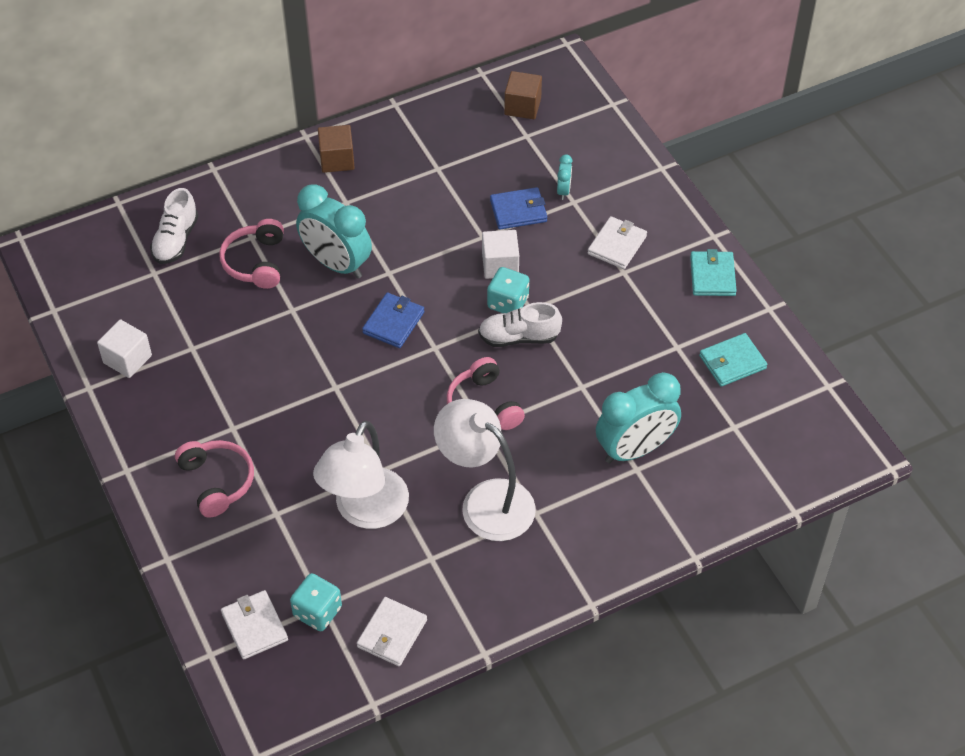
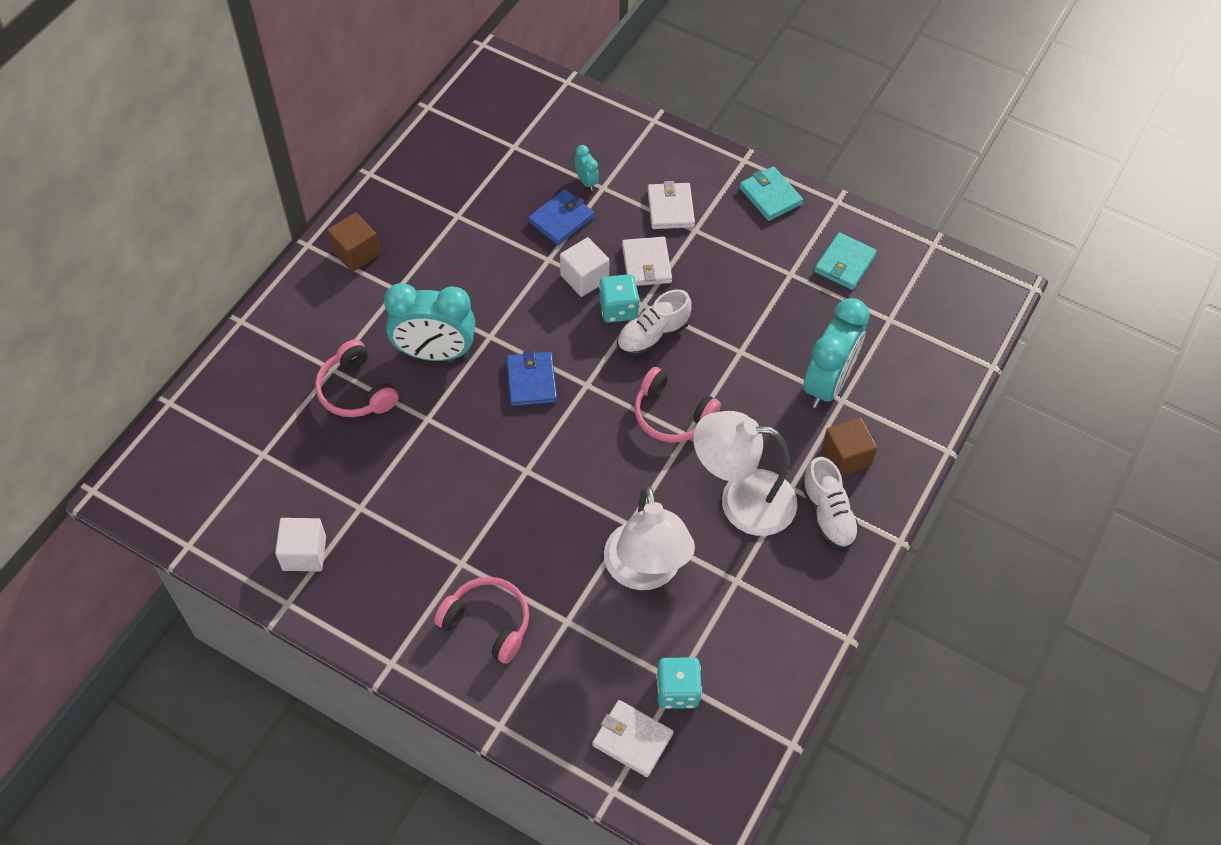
camera: 35 degrees left, 5 degrees up
white shoe [150,188,199,264] -> white shoe moved to [801,457,860,550]
white wallet [357,597,427,666] -> white wallet moved to [622,237,672,286]
brown cube [504,71,542,119] -> brown cube moved to [822,417,878,476]

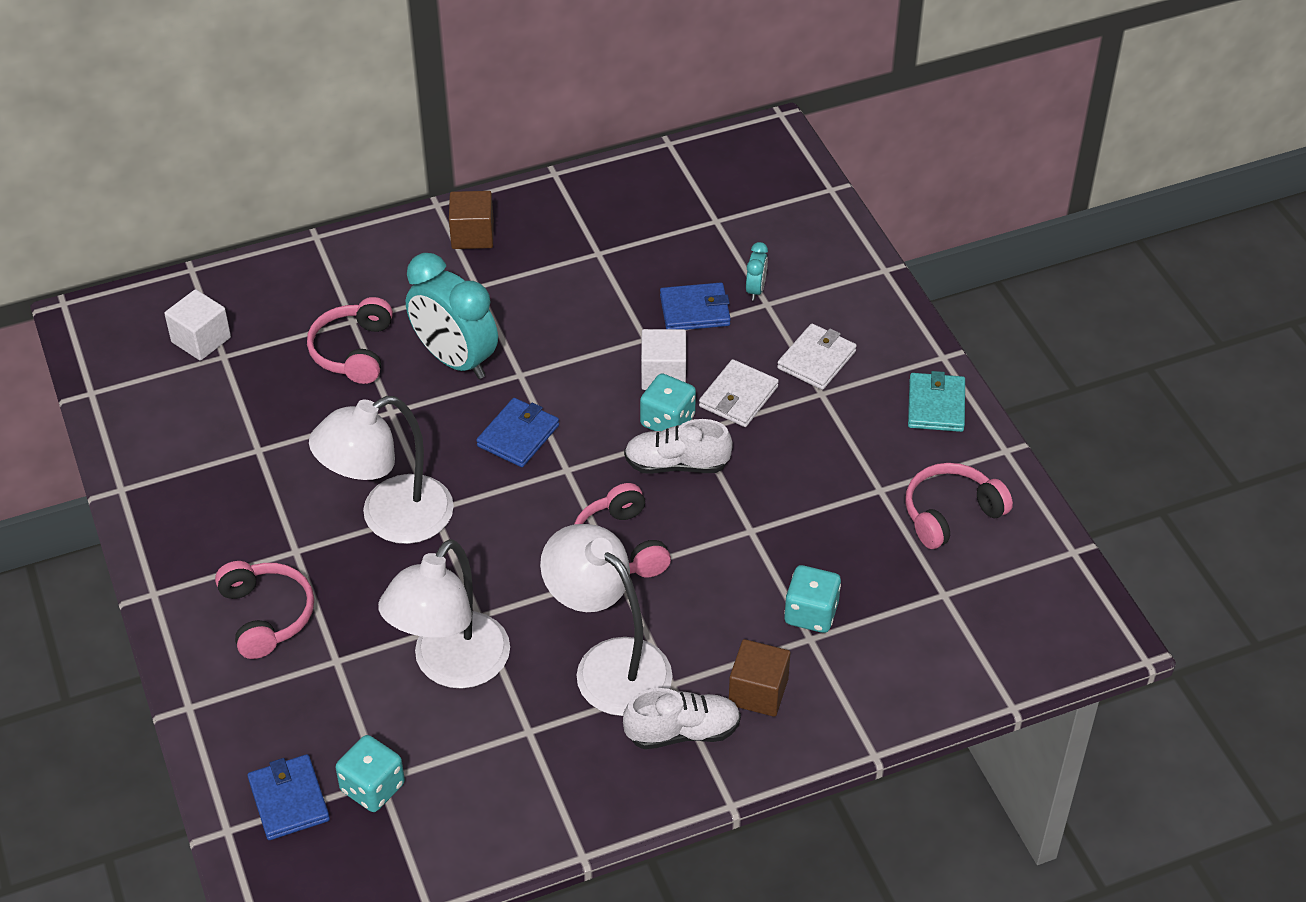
camera: 40 degrees right, 10 degrees down
white cube [275,518,326,571] -> white cube moved to [164,289,231,361]
white wallet [592,700,673,777] -> blue wallet [247,754,330,840]
white shoe [801,457,860,550] -> white shoe turned 120 degrees counterclockwise [623,688,741,749]
turquoise clock [803,298,870,408] -> turquoise dice [784,565,841,633]
turquoise wallet [814,232,877,290] -> pink headphones [905,463,1013,549]
none -> white lamp [309,396,454,544]

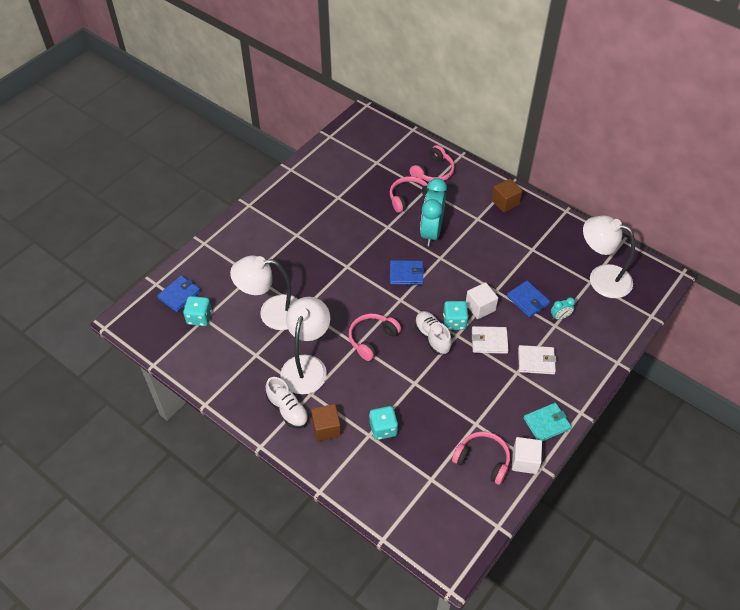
camera: 60 degrees right, 5 degrees up
white cube [164,289,231,361] -> white cube moved to [512,437,542,474]
pink headphones [215,561,314,659] -> pink headphones moved to [410,145,455,182]
white lamp [309,396,454,544] -> white lamp moved to [583,216,635,298]

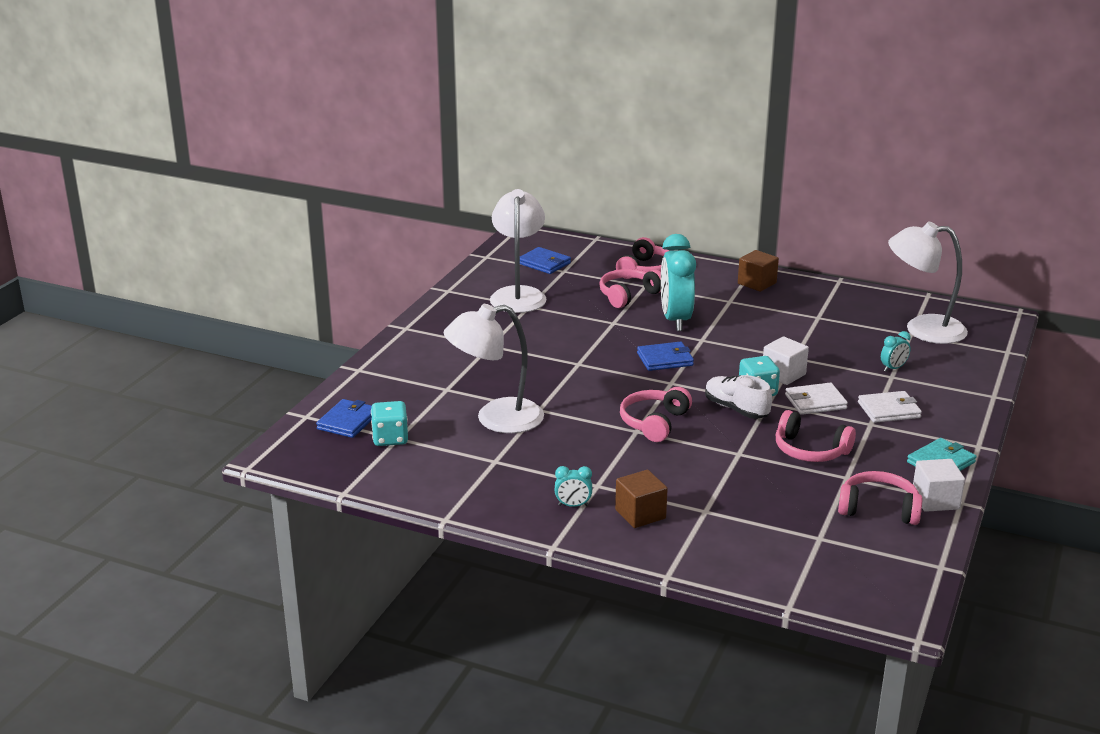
camera: 15 degrees left, 25 degrees down
white shoe [266,377,309,428] -> turquoise clock [555,466,592,507]
white lamp [280,297,330,394] -> white lamp moved to [490,189,547,313]
turquoise dice [369,406,398,440] -> none
blue wallet [507,281,550,318] -> blue wallet moved to [520,247,571,274]
none -> pink headphones [776,410,856,462]

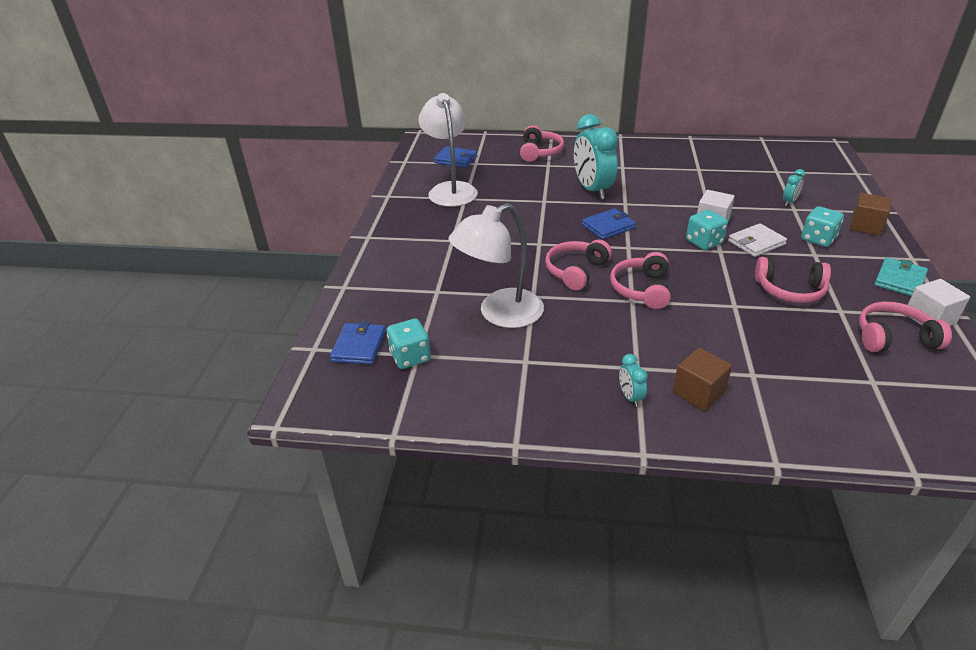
camera: 15 degrees left, 10 degrees up
turquoise clock [555,466,592,507] -> turquoise clock turned 90 degrees clockwise [619,354,648,407]
pink headphones [599,269,661,308] -> pink headphones moved to [545,239,612,290]
white shoe [705,375,772,419] -> none
brown cube [738,250,779,292] -> brown cube moved to [850,193,891,236]
white wallet [858,391,922,423] -> turquoise dice [801,206,844,247]
white lamp [888,222,968,344] -> none

